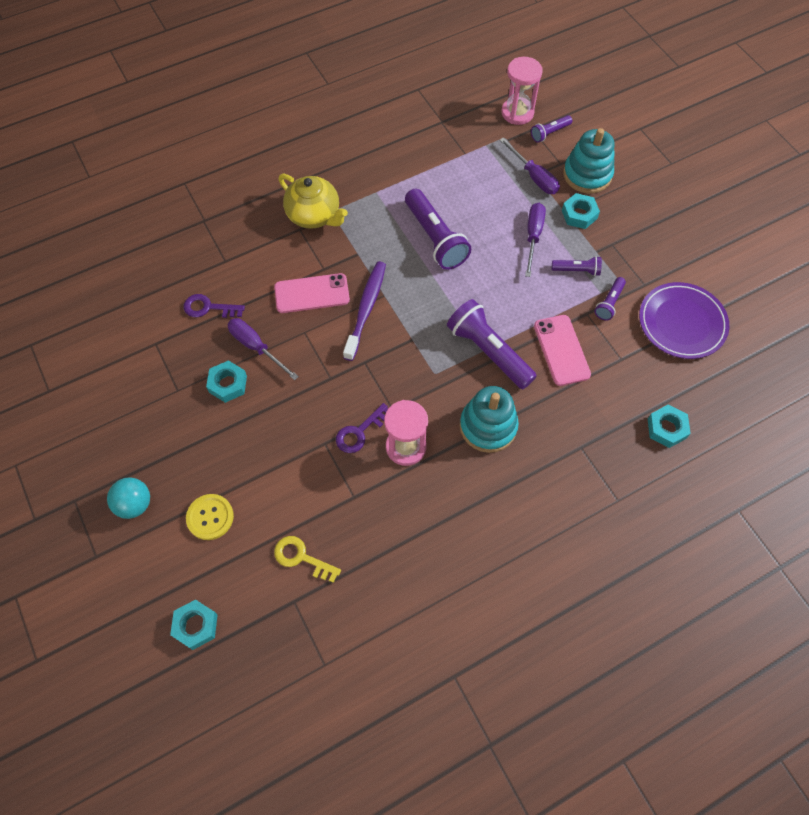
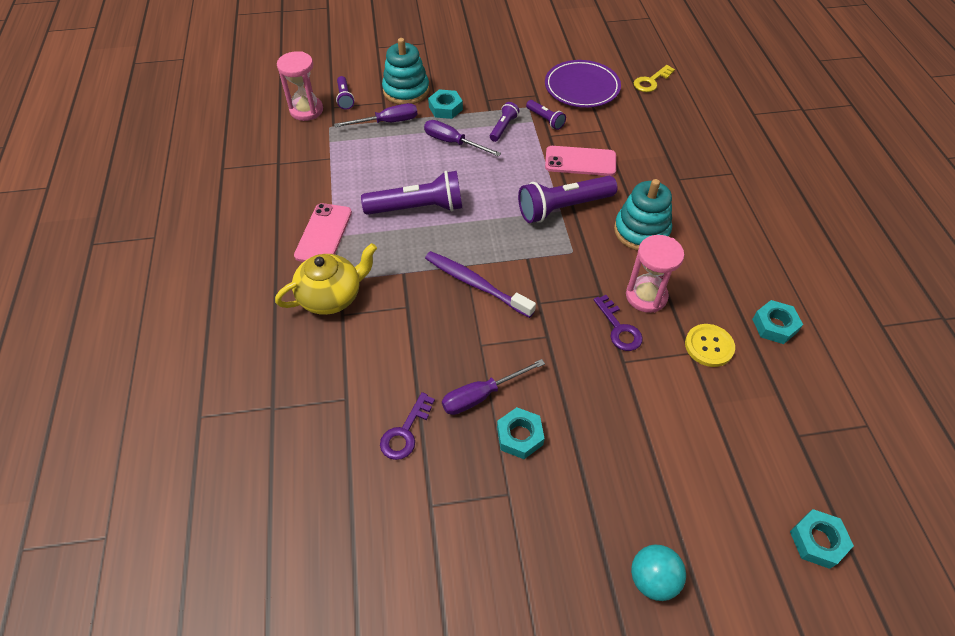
camera: 70 degrees left, 10 degrees down
yellow button [186,494,234,540] -> yellow button moved to [685,324,735,367]
pink phone [274,273,350,313] -> pink phone moved to [294,203,352,262]
yellow key [274,536,341,583] -> yellow key moved to [634,65,675,92]
turquoise nut [648,404,691,448] -> turquoise nut moved to [752,300,803,344]

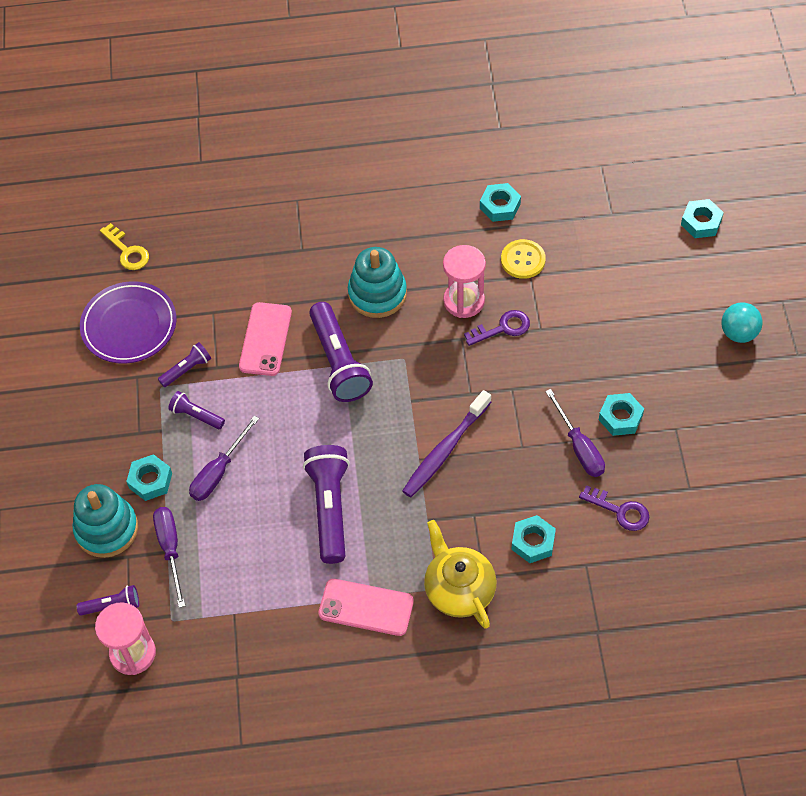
camera: 85 degrees left, 5 degrees up
none -> turquoise nut [512,515,556,563]

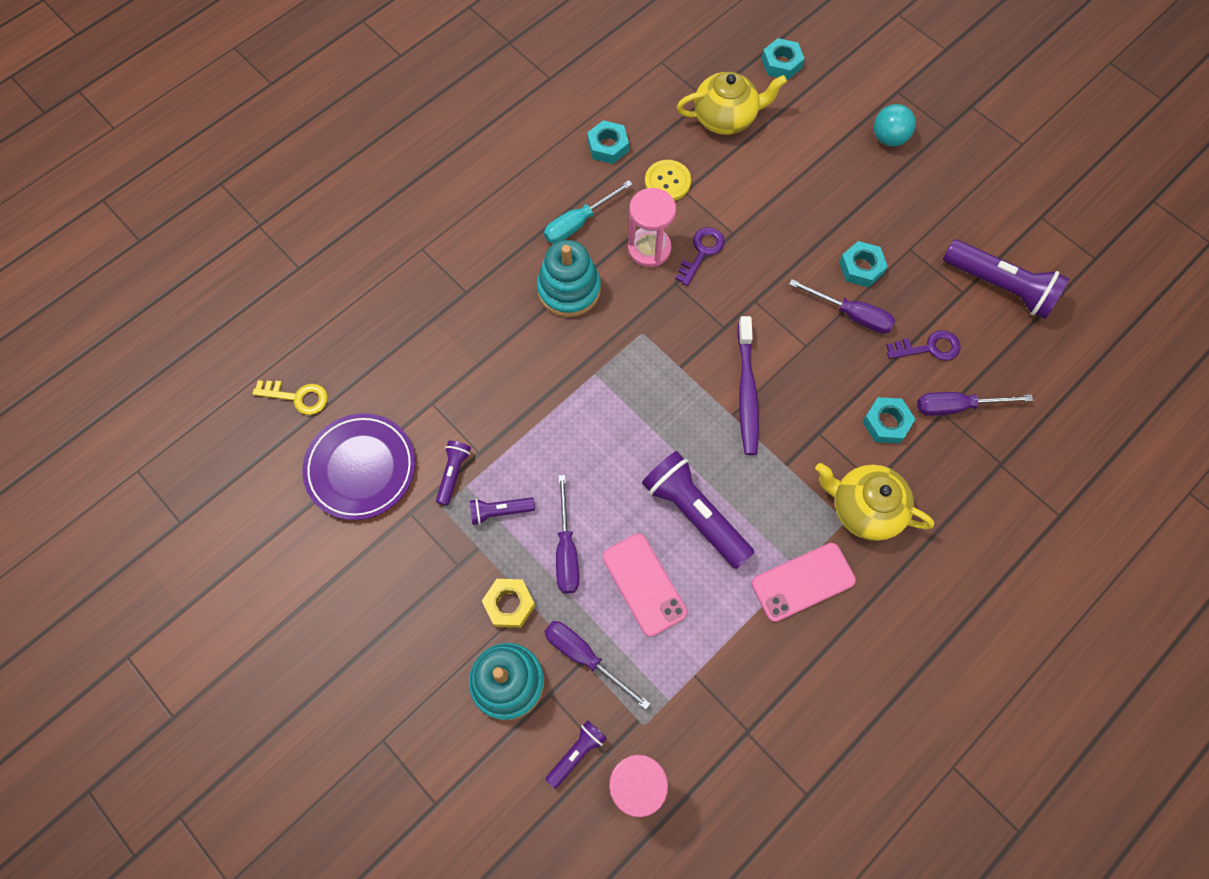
camera: 40 degrees left, 10 degrees up
turquoise nut [126,454,172,501] -> yellow nut [482,579,536,628]
pink phone [239,302,292,376] -> pink phone moved to [602,533,687,637]
purple flashlight [309,302,373,402] -> purple flashlight moved to [943,240,1070,319]
none -> turquoise screwdriver [544,180,633,243]
none -> yellow teapot [677,72,787,135]
none -> purple screwdriver [917,392,1033,416]

